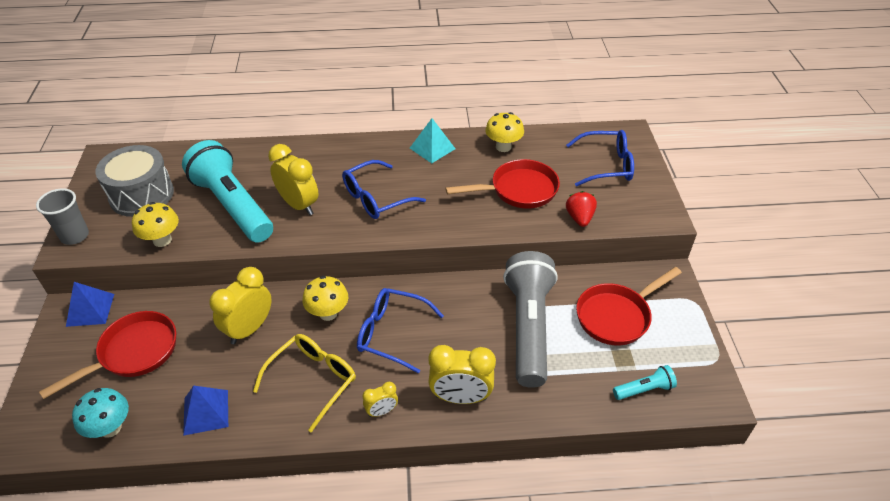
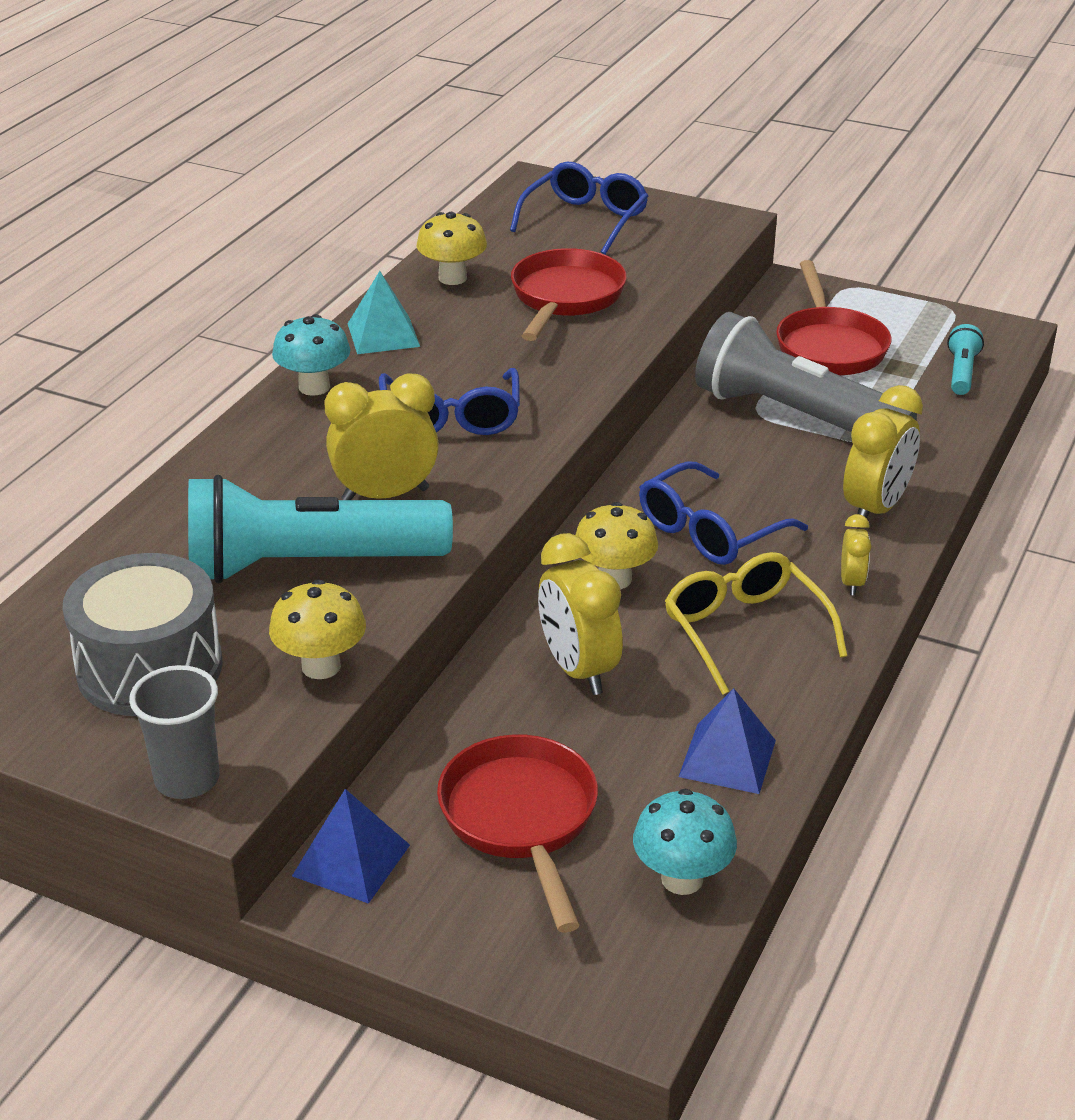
camera: 60 degrees left, 10 degrees down
red strawberry [566,191,597,227] -> none
none -> turquoise mushroom [272,314,350,396]

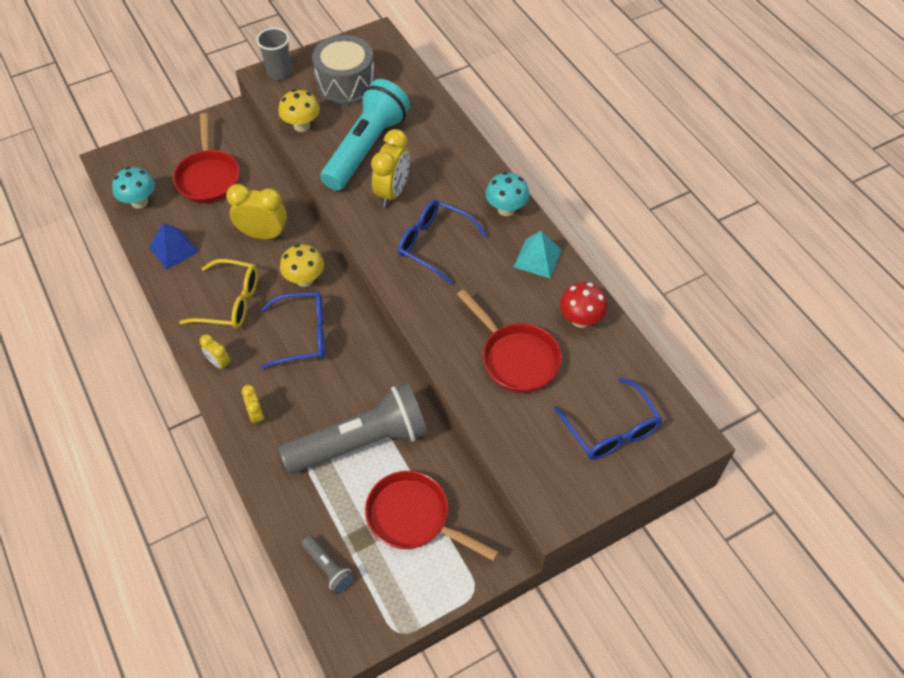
camera: 125 degrees right, 20 degrees up
blue pyramid [292,789,410,904] -> none
yellow mushroom [417,212,487,285] -> red mushroom [560,282,608,328]
red pan [437,734,598,933] -> red pan turned 60 degrees clockwise [173,113,240,203]
blue glasses [639,461,808,565] -> blue glasses turned 90 degrees clockwise [261,292,325,369]
yellow clock [843,385,923,518] -> yellow clock [241,385,264,426], size x0.53
turquoise flashlight [947,324,984,395] -> grey flashlight [301,536,355,594]

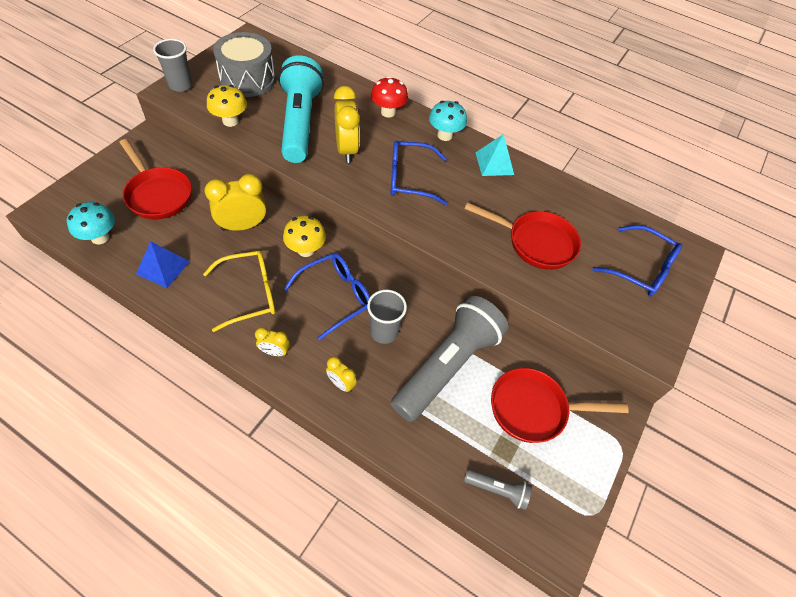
camera: 35 degrees left, 0 degrees up
red mushroom [560,282,608,328] -> red mushroom moved to [371,76,408,118]
none -> grey cup [367,290,407,344]

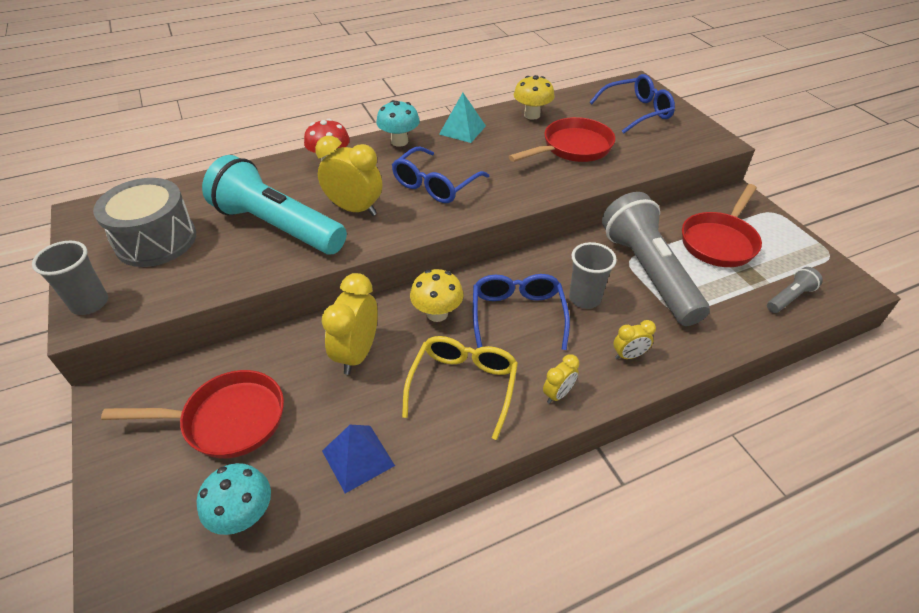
camera: 50 degrees left, 10 degrees down
yellow mushroom [207,85,247,127] -> yellow mushroom moved to [514,75,554,120]

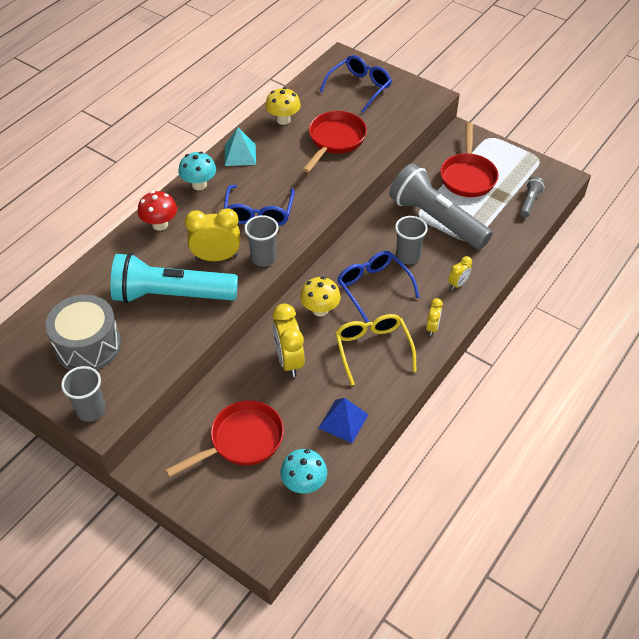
camera: 30 degrees left, 5 degrees up
none -> grey cup [244,215,279,267]

